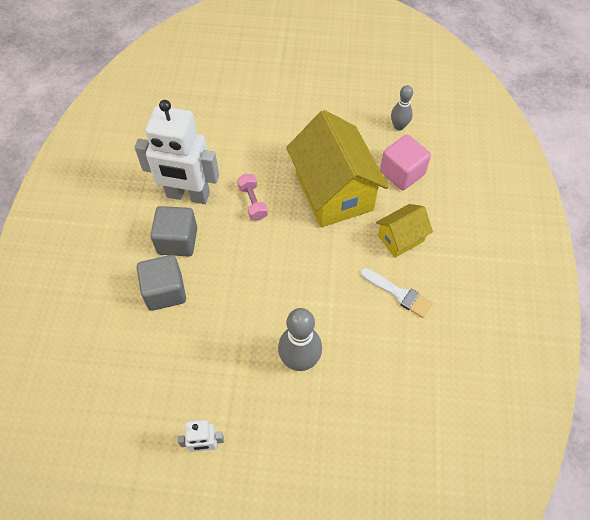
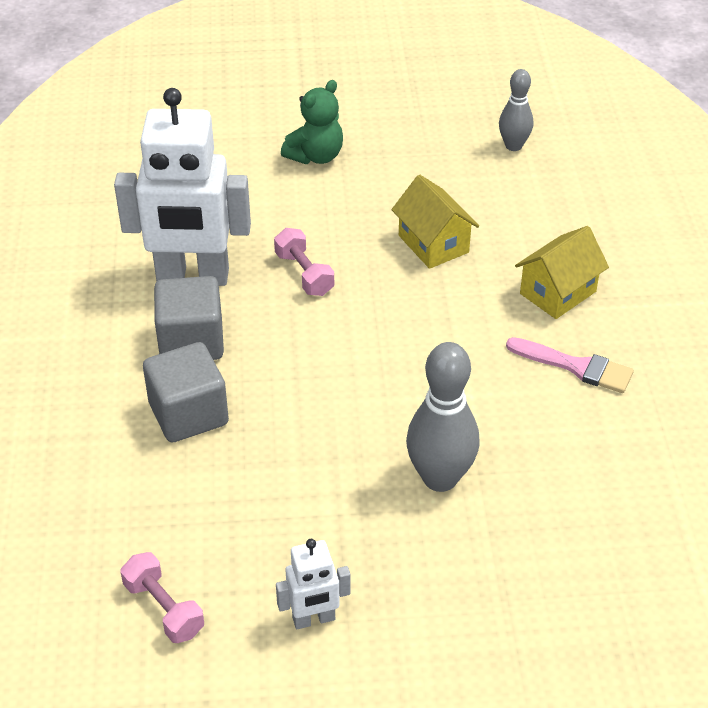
camera: 10 degrees left, 15 degrees down
yellow house [286,110,389,227] -> yellow house [392,175,479,269], size x0.51
white brush [361,268,433,318] -> pink brush [506,337,634,393]
pink cube [380,135,431,190] -> none
none -> pink dumbbell [120,552,204,643]
none -> green teddy bear [281,80,343,164]

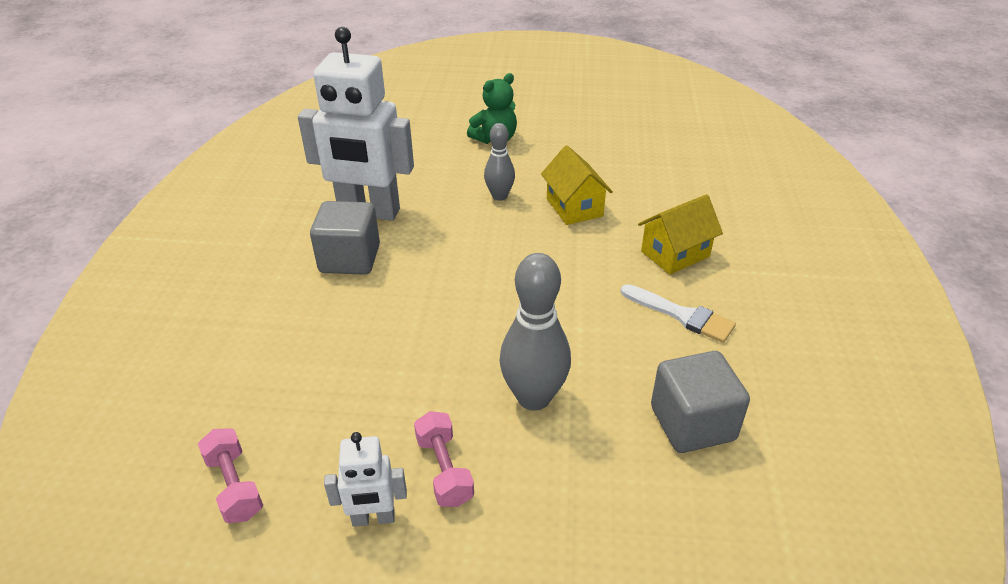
camera: 10 degrees right, 5 degrees down
grey cube [143,342,229,442] -> grey cube moved to [651,351,750,453]
pink dumbbell [274,228,334,296] -> pink dumbbell moved to [414,411,474,507]
grey bowling pin [499,69,533,151] -> grey bowling pin moved to [484,123,515,201]
pink brush [506,337,634,393] -> white brush [621,284,736,343]

